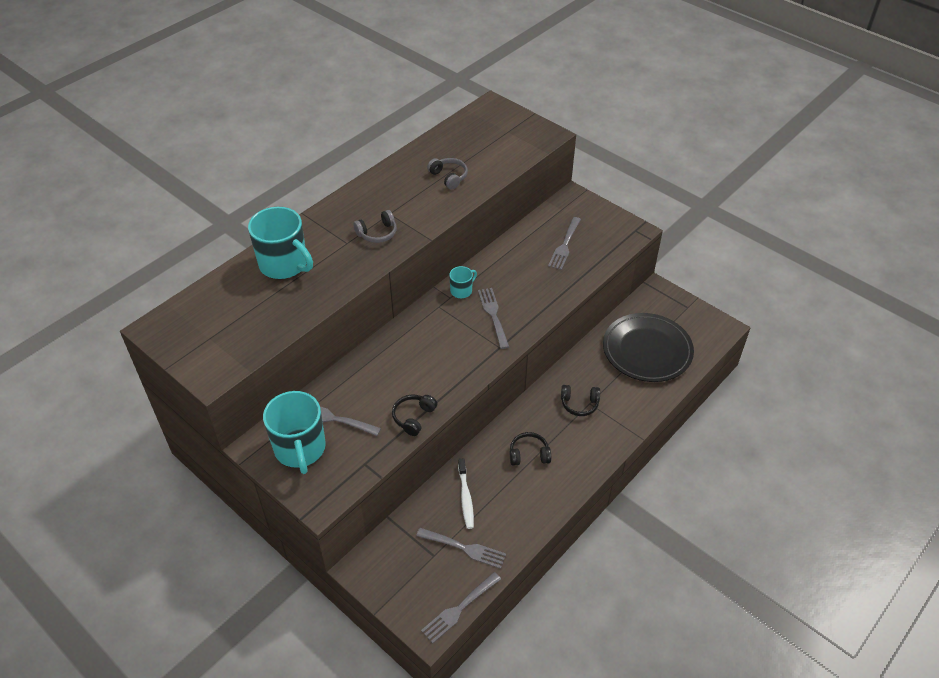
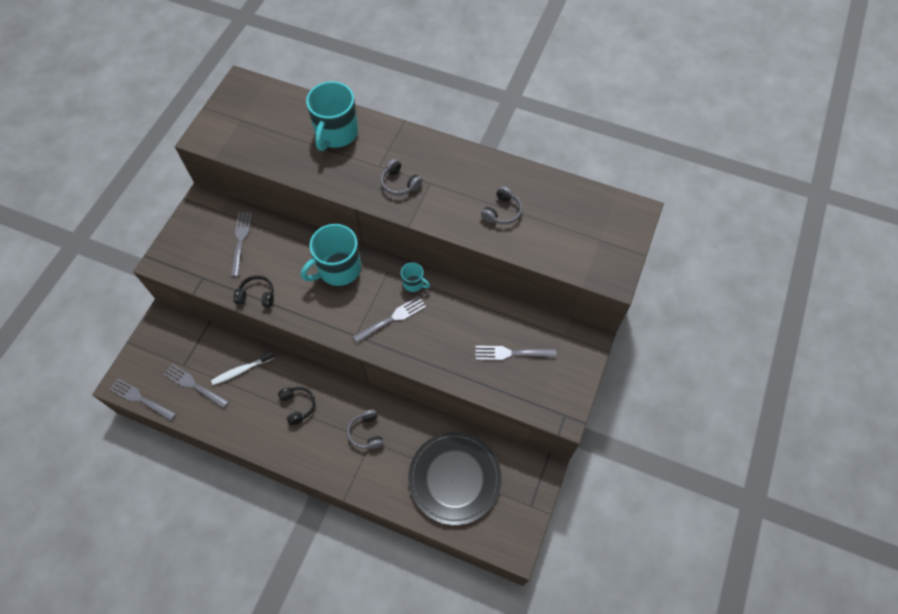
camera: 70 degrees right, 15 degrees up
turquoise mug [263,391,326,474] -> turquoise mug moved to [301,224,361,286]
grey fork [416,528,506,569] -> grey fork turned 120 degrees clockwise [163,364,229,408]
black headphones [561,385,600,416] -> grey headphones [347,410,383,449]

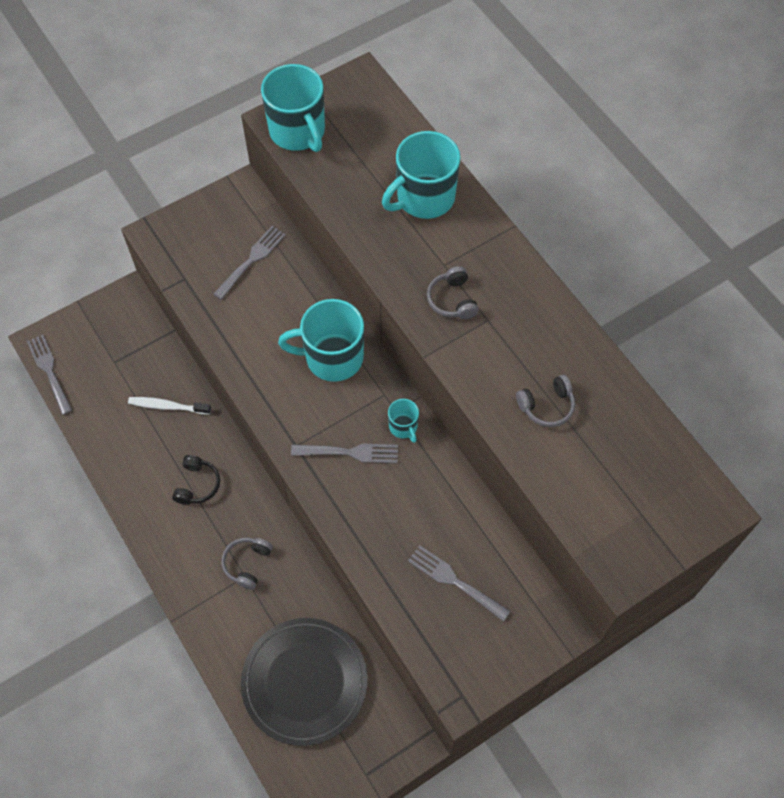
camera: 35 degrees right, 0 degrees up
grey fork [163,364,229,408] -> none
black headphones [234,275,274,308] -> none
none -> turquoise mug [261,64,325,152]

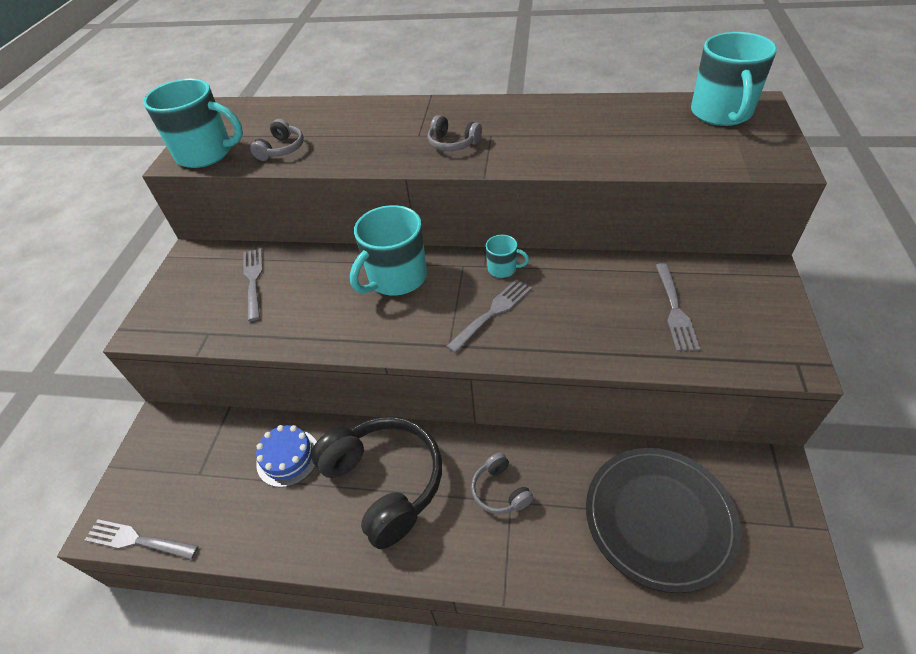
camera: 45 degrees left, 15 degrees down
white toothbrush [128,397,211,415] -> blue cake [256,425,317,487]
black headphones [172,455,220,505] -> black headphones [311,416,442,549], size x2.16
turquoise mug [382,131,461,219] -> turquoise mug moved to [691,32,777,126]
grey fork [408,545,510,622] -> grey fork turned 75 degrees counterclockwise [656,263,700,351]
grey headphones [516,375,575,427] -> grey headphones moved to [250,119,304,161]

